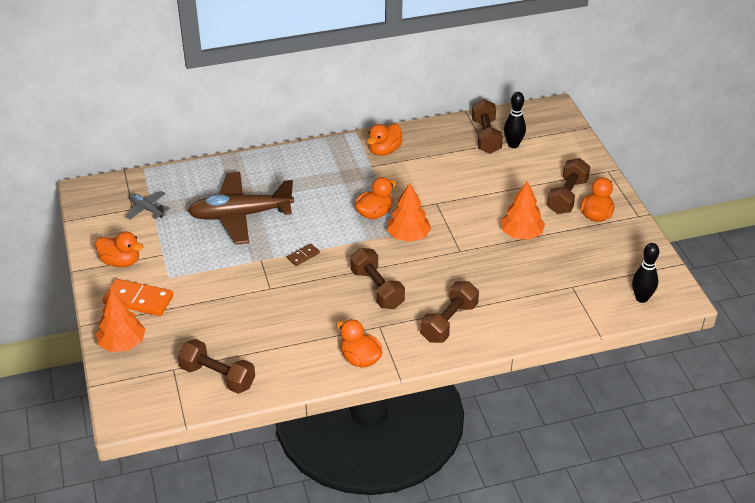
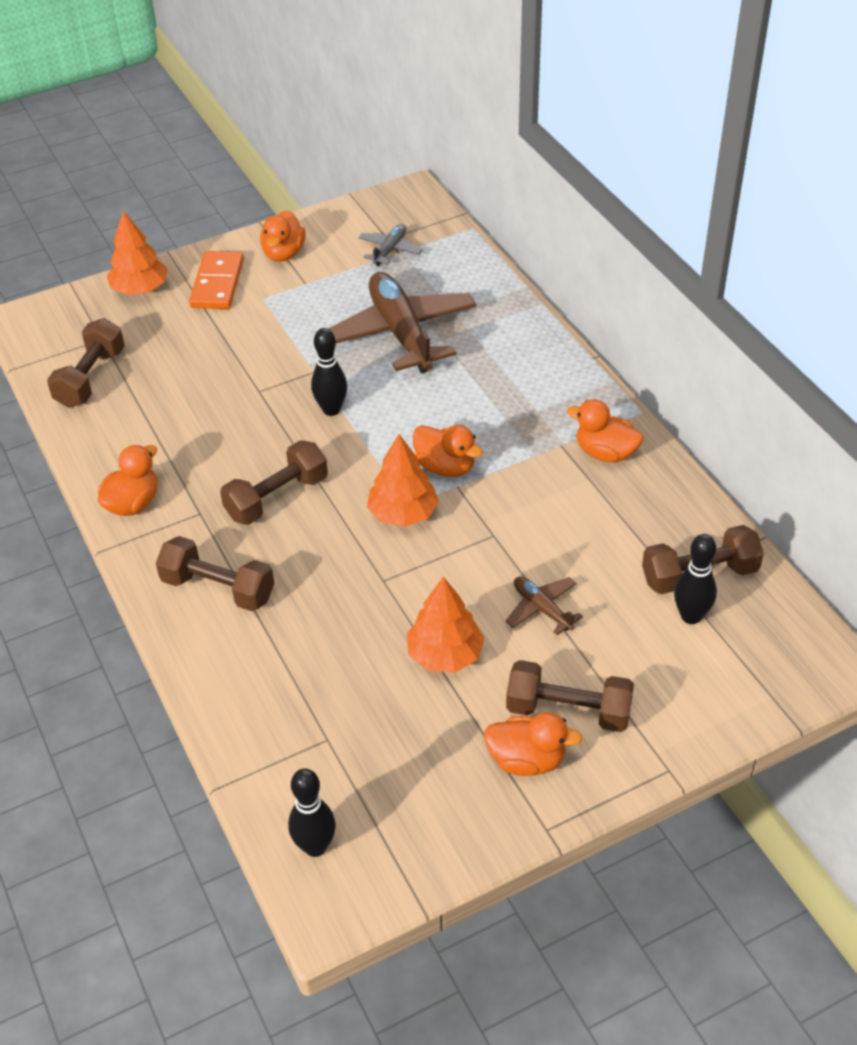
camera: 80 degrees right, 5 degrees up
brown domino [287,243,320,266] -> black bowling pin [311,328,347,416]
none -> brown plane [505,577,583,635]

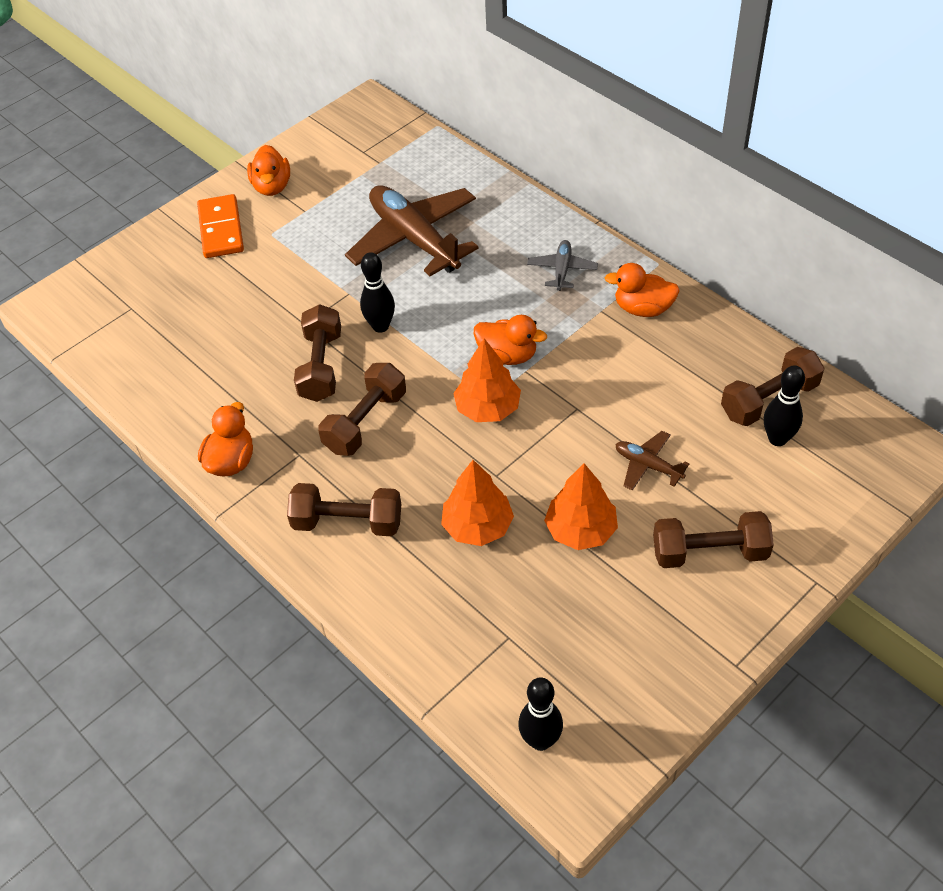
camera: 15 degrees left, 5 degrees up
brown dumbbell [47,318,125,408] -> brown dumbbell moved to [294,304,341,402]
orange tree [107,211,168,295] -> orange tree moved to [441,460,514,546]
grey plane [358,224,423,266] -> grey plane moved to [527,240,598,291]
orange duck [484,712,583,776] -> none

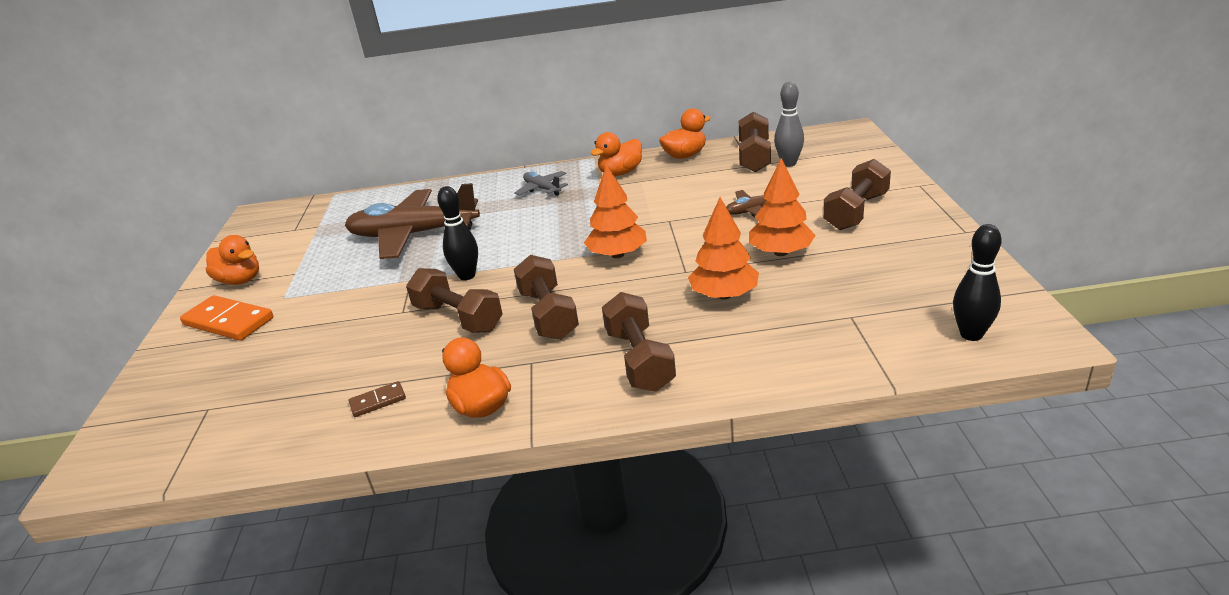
camera: 50 degrees left, 20 degrees down
brown dumbbell [287,483,401,536] -> brown dumbbell turned 60 degrees counterclockwise [602,292,676,392]
orange duck [474,315,547,365] -> orange duck moved to [659,108,711,159]
black bowling pin [764,365,805,446] -> grey bowling pin [774,82,804,167]
none -> brown domino [349,381,406,417]

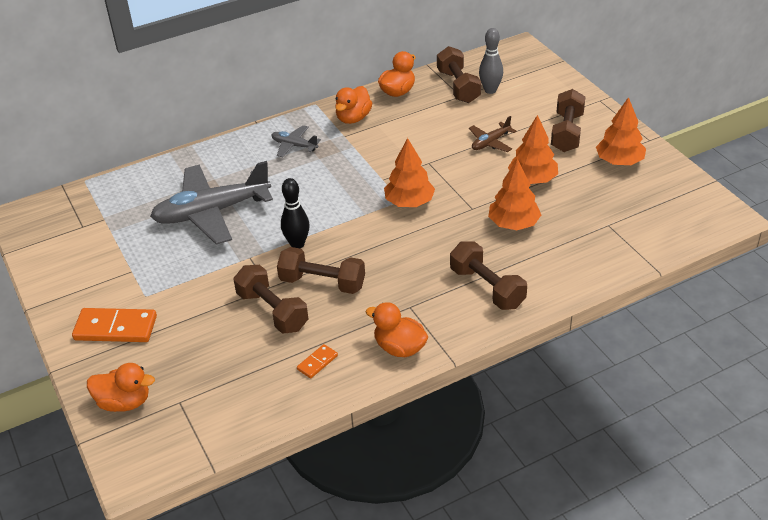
camera: 25 degrees left, 10 degrees up
orange duck [206,235,259,285] -> orange duck moved to [87,363,155,412]
brown plane [345,183,480,259] -> grey plane [150,161,273,245]
brown domino [349,381,406,417] -> orange domino [297,344,338,378]
brown dumbbell [514,255,579,340] -> brown dumbbell moved to [234,265,308,333]
black bowling pin [953,224,1002,341] -> none
none -> orange tree [596,97,646,165]

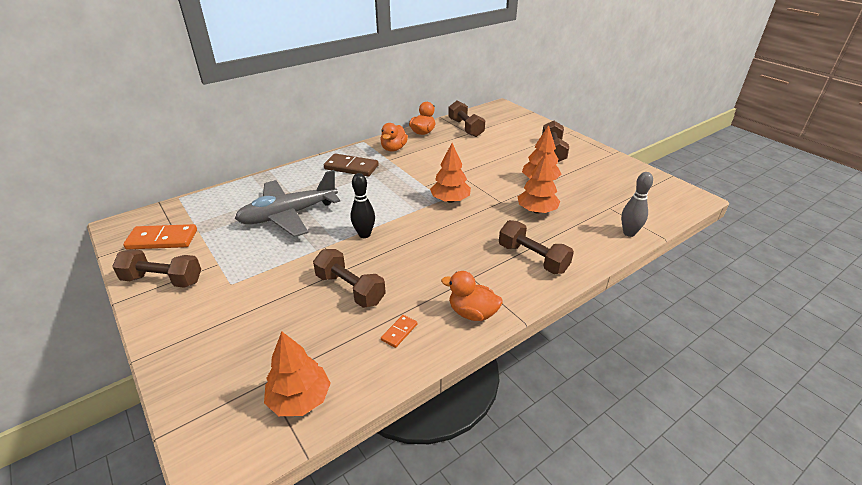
camera: 10 degrees left, 5 degrees down
orange domino [72,308,157,342] -> orange domino moved to [123,224,197,250]
orange duck [87,363,155,412] -> none
grey plane [272,125,321,157] -> brown domino [324,154,379,176]
brown dumbbell [277,247,365,294] -> brown dumbbell moved to [112,249,201,288]
brown plane [469,116,517,152] -> none
grey bowling pin [479,28,503,94] -> grey bowling pin moved to [621,172,653,237]
orange tree [596,97,646,165] -> orange tree moved to [264,332,331,416]

